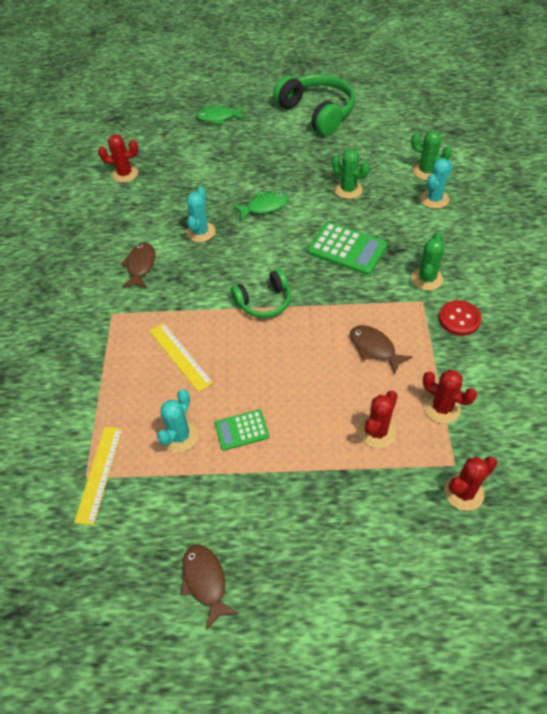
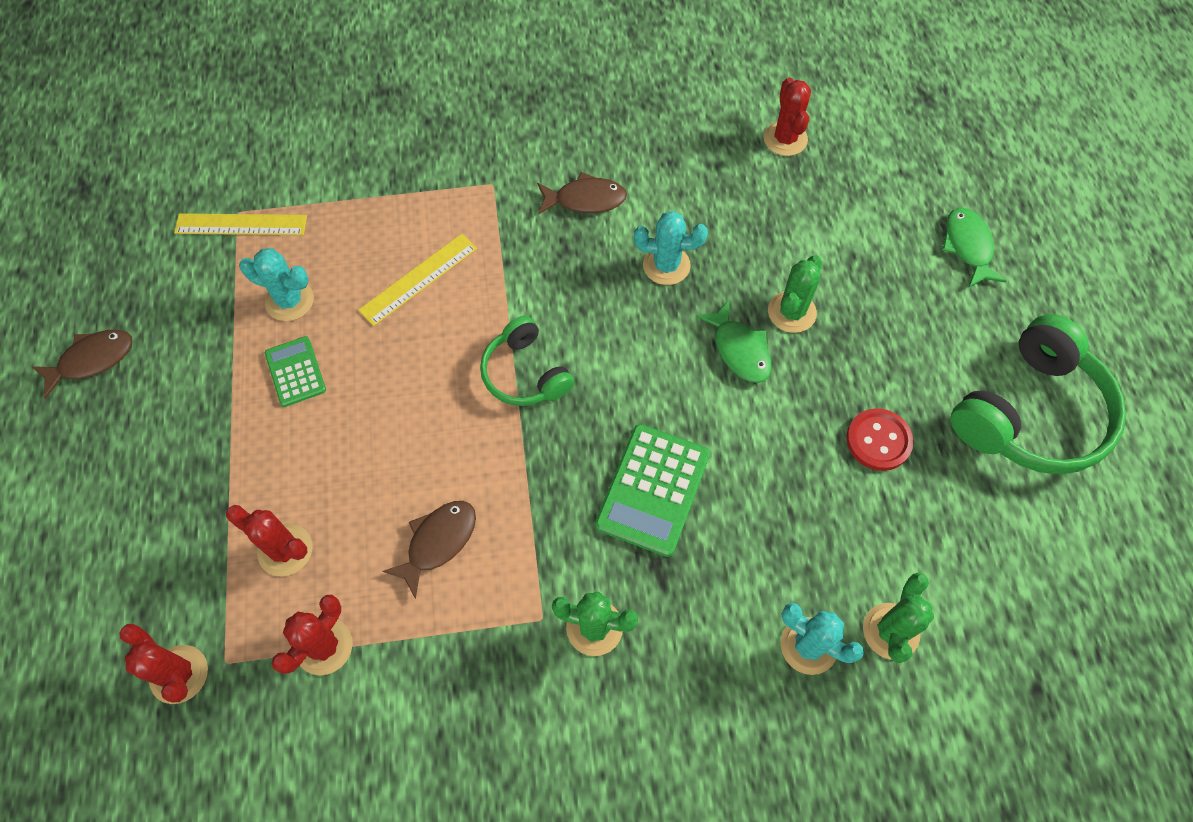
camera: 80 degrees right, 10 degrees up
green cactus [332,149,369,199] -> green cactus moved to [768,255,823,333]
red button [439,300,481,336] -> red button moved to [846,408,914,471]

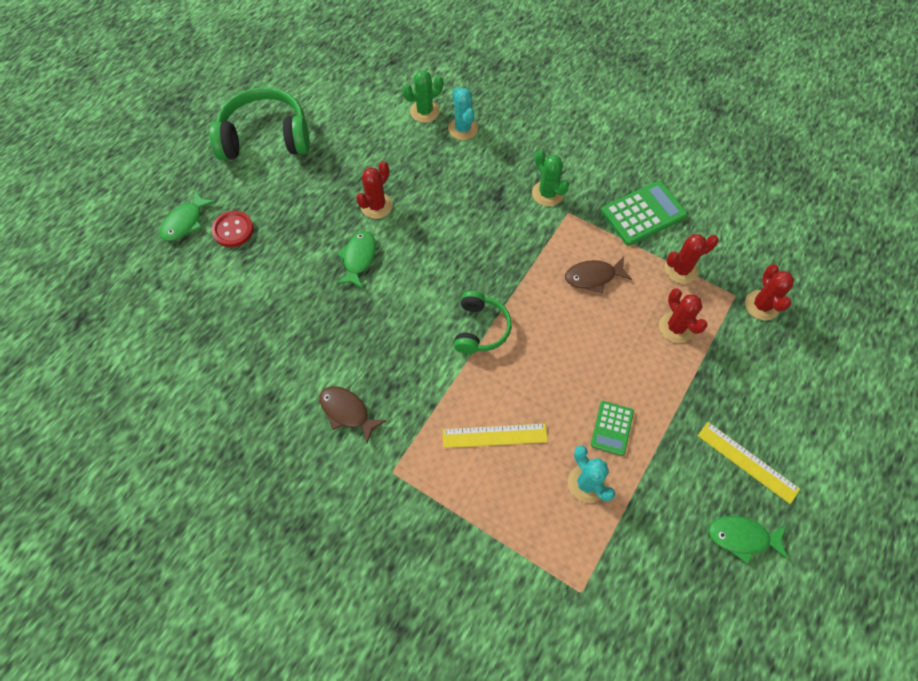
camera: 140 degrees left, 0 degrees up
brown fish [31,330,132,399] -> green fish [708,516,788,564]
yellow ruler [174,213,307,235] -> yellow ruler moved to [698,422,800,504]
green calculator [595,424,710,557] -> green calculator moved to [601,181,687,246]
turquoise cactus [634,211,708,285] -> none
red cactus [763,77,811,156] -> red cactus moved to [356,161,393,219]
green cactus [768,255,823,333] -> none
red button [846,408,914,471] -> red button moved to [211,211,254,247]

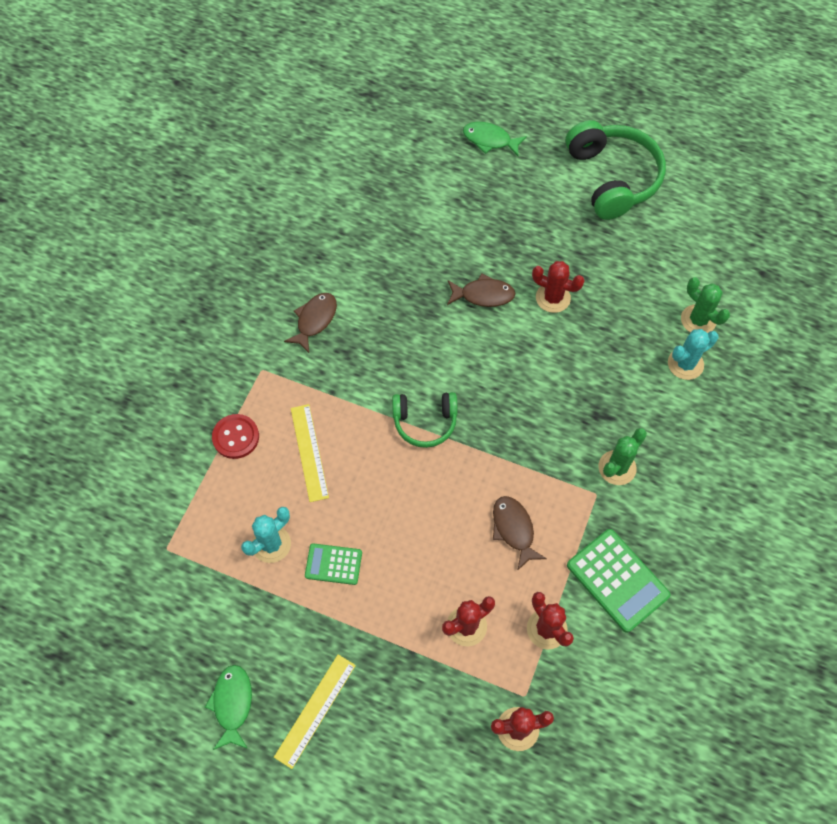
camera: 80 degrees right, 0 degrees up
red button [211,211,254,247] -> red button moved to [212,414,259,459]
green fish [336,231,376,289] -> brown fish [447,273,516,307]

